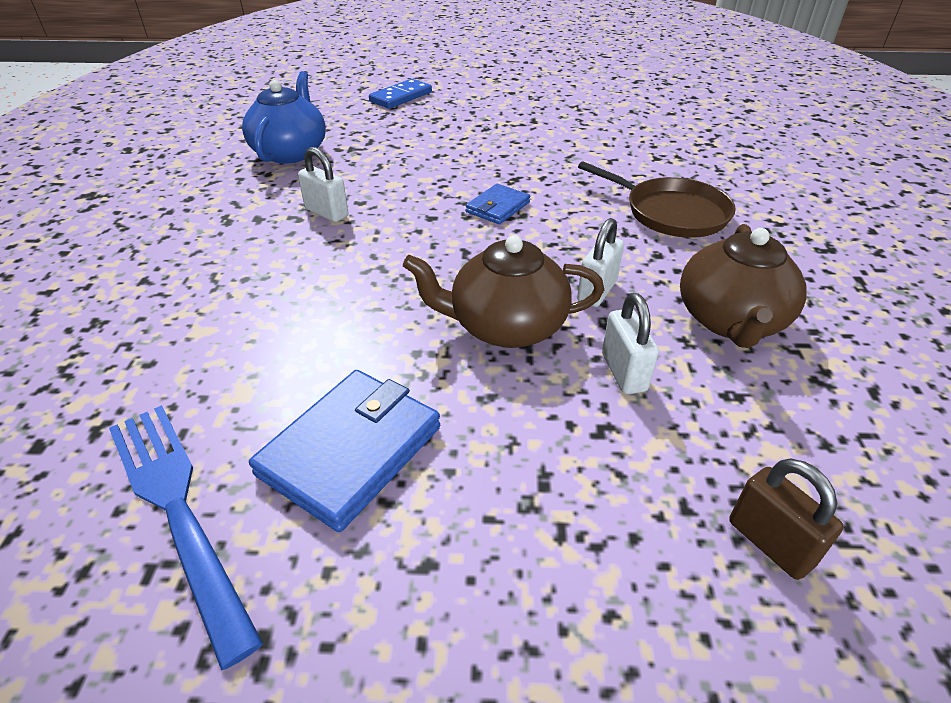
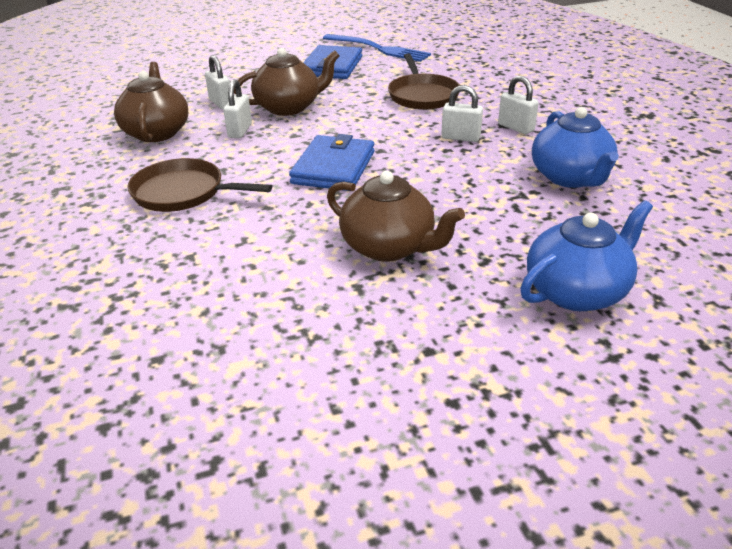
camera: 160 degrees right, 5 degrees down
blue domino [369,79,432,109] -> blue teapot [520,200,653,311]
blue wallet [465,184,530,224] -> blue wallet [289,134,374,191], size x1.75
brown padlock [729,458,844,580] -> none
none -> brown teapot [327,171,465,262]
none -> brown pan [388,53,460,110]
none -> white padlock [498,76,539,134]

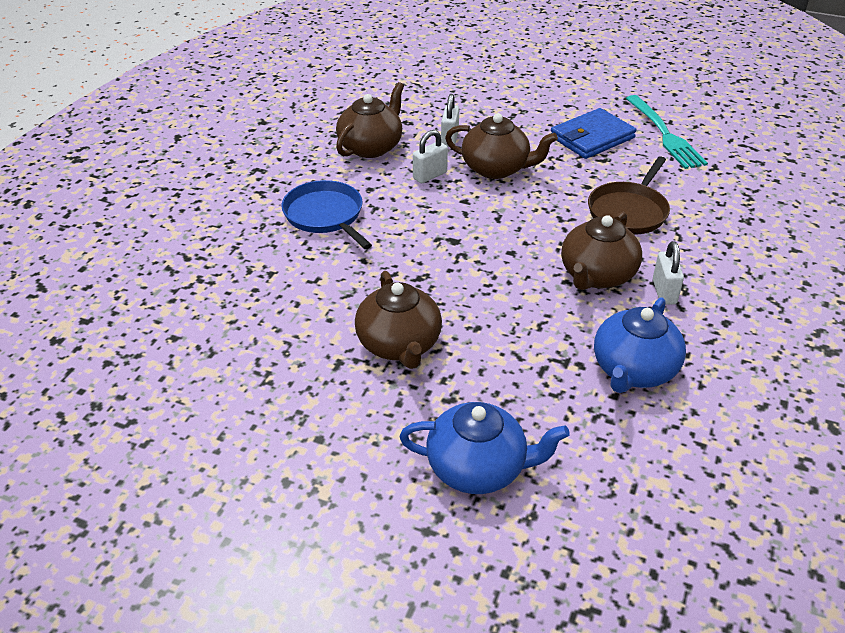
camera: 40 degrees right, 5 degrees up
brown pan [127,158,272,212] -> blue pan [282,180,372,249]
blue wallet [289,134,374,191] -> none
blue fork [323,34,431,62] -> turquoise fork [626,95,708,169]
white padlock [441,85,483,142] -> brown teapot [561,212,642,290]

